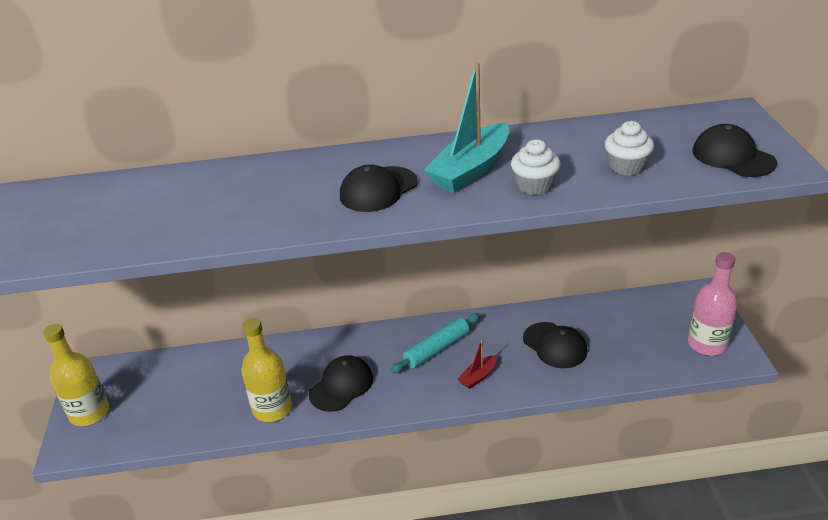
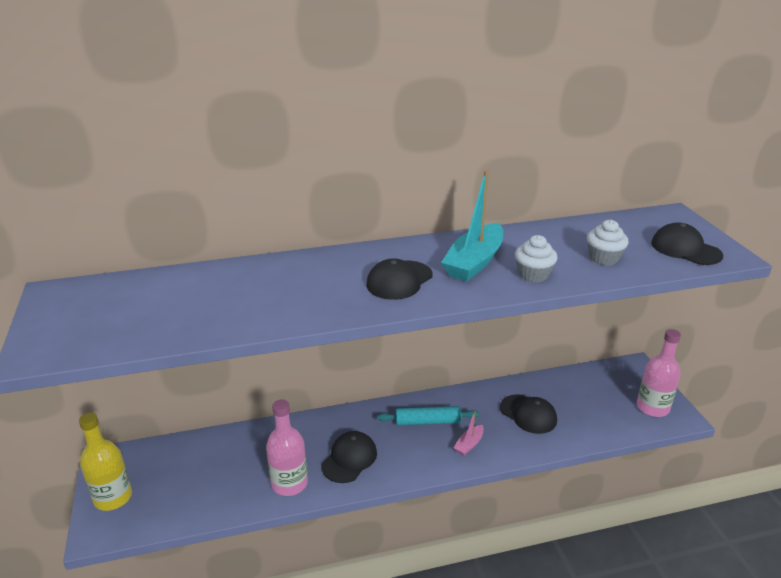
camera: 10 degrees left, 5 degrees down
yellow bottle [241,318,292,422] -> pink bottle [266,400,308,496]
turquoise rolling pin [391,313,480,373] -> turquoise rolling pin turned 45 degrees clockwise [377,406,479,425]
red boat [457,340,497,389] -> pink boat [454,411,484,456]

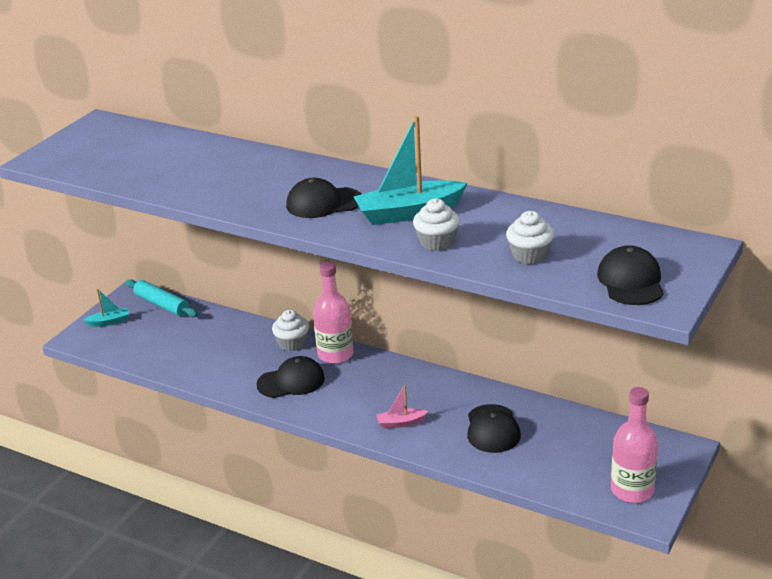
camera: 45 degrees right, 0 degrees up
yellow bottle [79,413,132,511] -> turquoise boat [83,288,129,327]
pink bottle [266,400,308,496] -> pink bottle moved to [313,262,354,364]
turquoise rolling pin [377,406,479,425] -> turquoise rolling pin moved to [126,279,198,317]
none -> white cupcake [272,310,309,351]

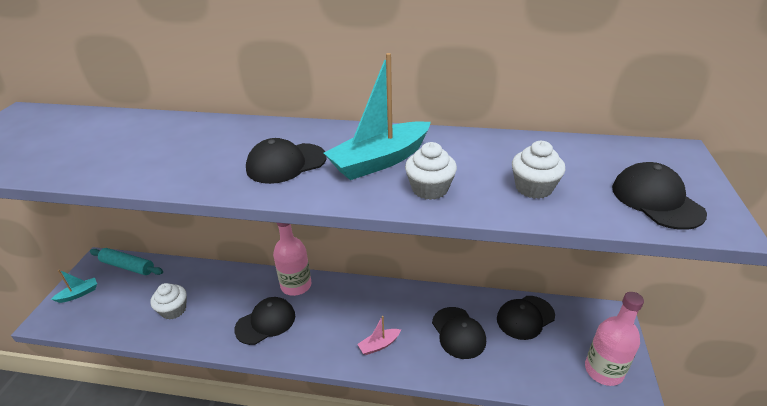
camera: 20 degrees left, 5 degrees up
white cupcake [272,310,309,351] -> white cupcake moved to [150,283,187,320]
none -> black cap [497,296,555,340]

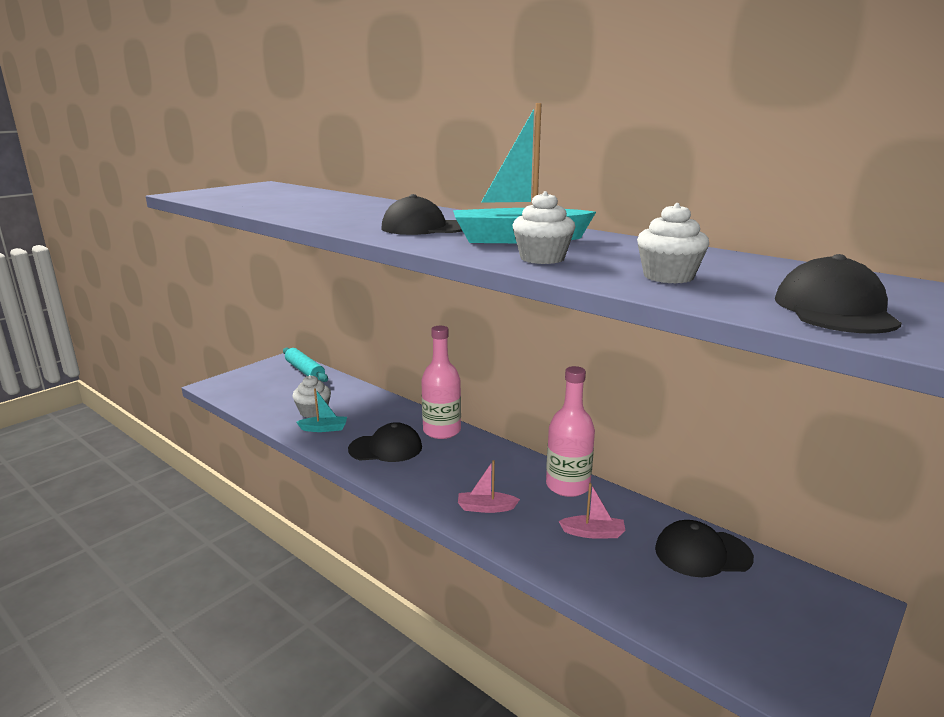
camera: 30 degrees right, 15 degrees down
turquoise boat [51,270,97,303] -> turquoise boat moved to [296,388,347,432]
black cap [432,307,486,359] -> pink boat [558,483,626,539]
pink bottle [585,292,644,386] -> pink bottle moved to [546,366,595,497]

